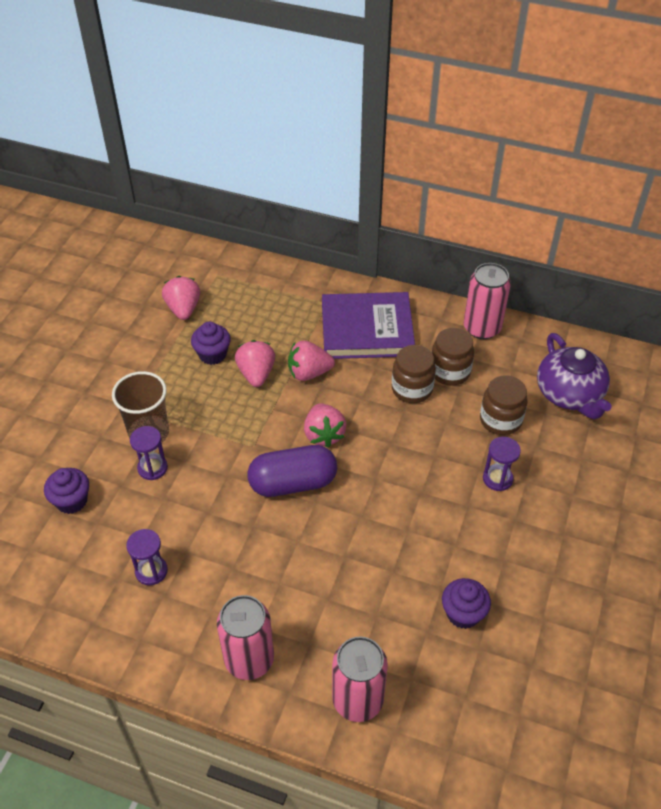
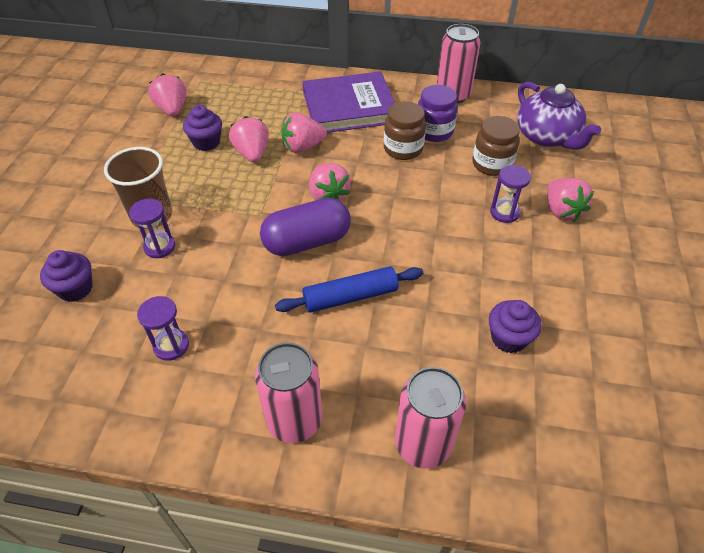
camera: 10 degrees left, 0 degrees up
brown jar [431,328,474,386] -> purple jar [418,85,458,142]
none -> blue rolling pin [275,266,423,312]
none -> pink strawberry [547,178,594,222]

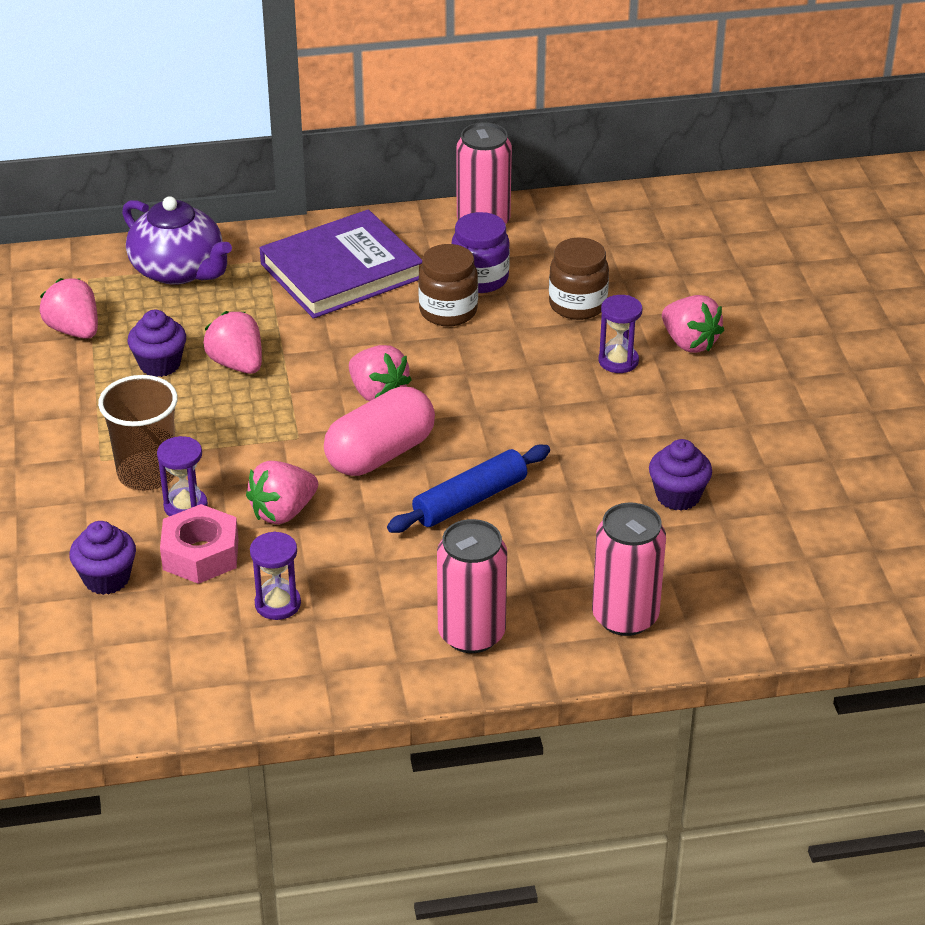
camera: 20 degrees left, 10 degrees down
purple capsule [260,198,351,256] -> pink capsule [324,387,435,476]
pink strawberry [281,112,327,153] -> pink strawberry moved to [246,461,318,524]
purple teapot [517,82,601,150] -> purple teapot moved to [122,196,232,285]
none -> pink nut [160,504,239,584]

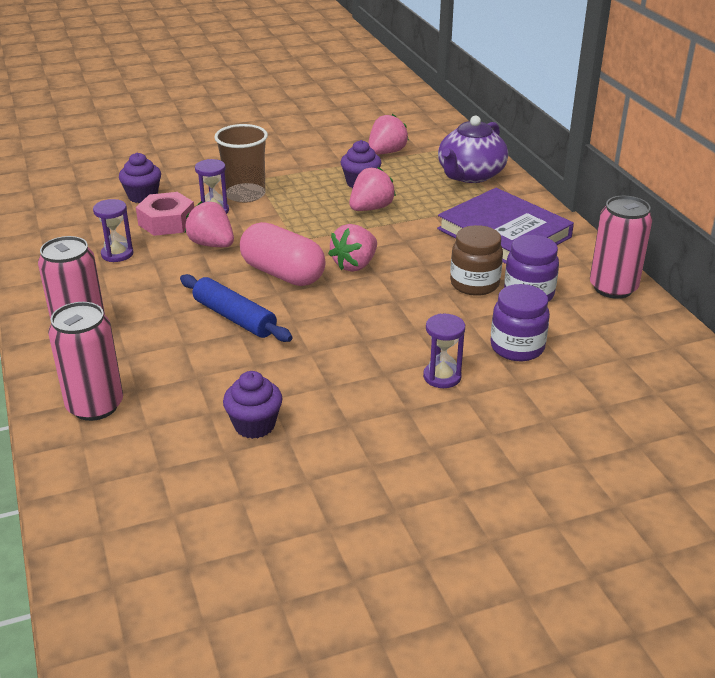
camera: 80 degrees right, 5 degrees down
brown jar [549,238,609,320] -> purple jar [490,284,550,361]
pink strawberry [662,295,724,353] -> none

